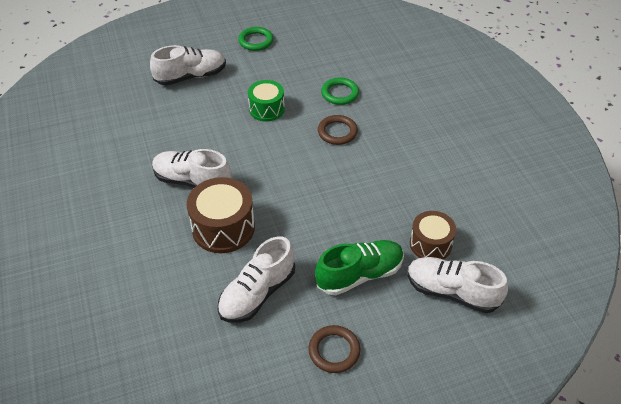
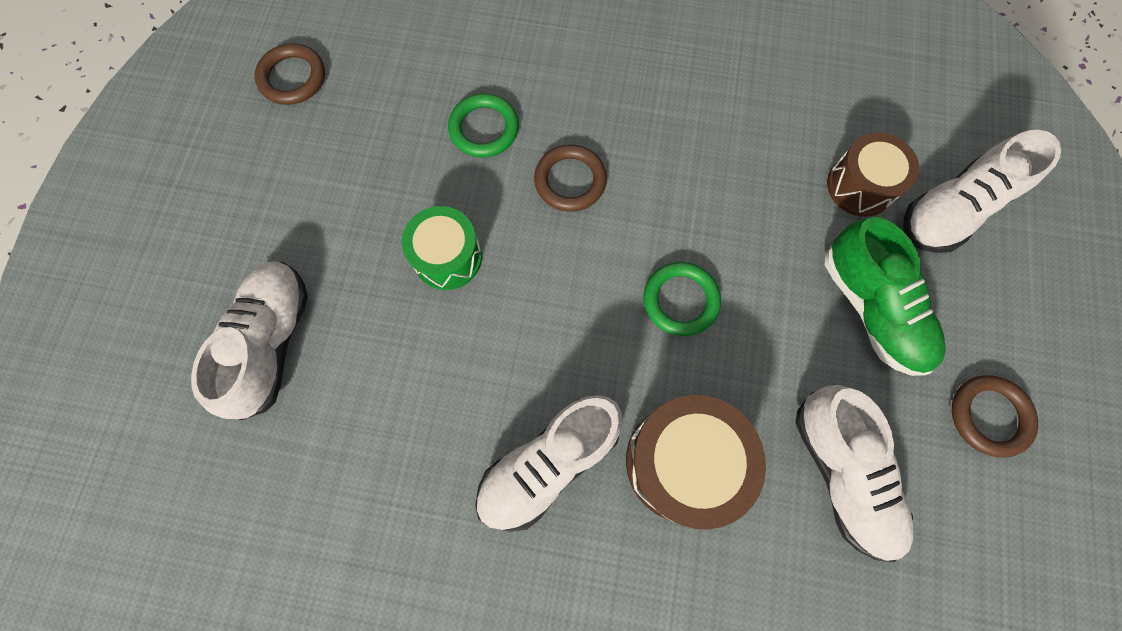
camera: 60 degrees left, 25 degrees up
green ring [238,27,273,51] -> green ring moved to [643,262,721,336]
green shoe [315,240,404,295] -> green shoe turned 150 degrees clockwise [825,217,946,376]
none -> brown ring [255,43,325,105]

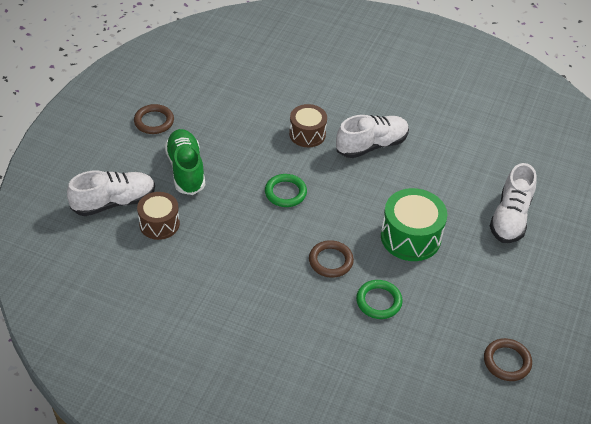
camera: 170 degrees left, 25 degrees down
green drum [402,206,482,290] -> green drum [381,188,447,261], size x1.52
brown drum [626,395,766,529] -> brown drum [289,104,327,147], size x0.66
white shoe [795,385,914,562] -> none

